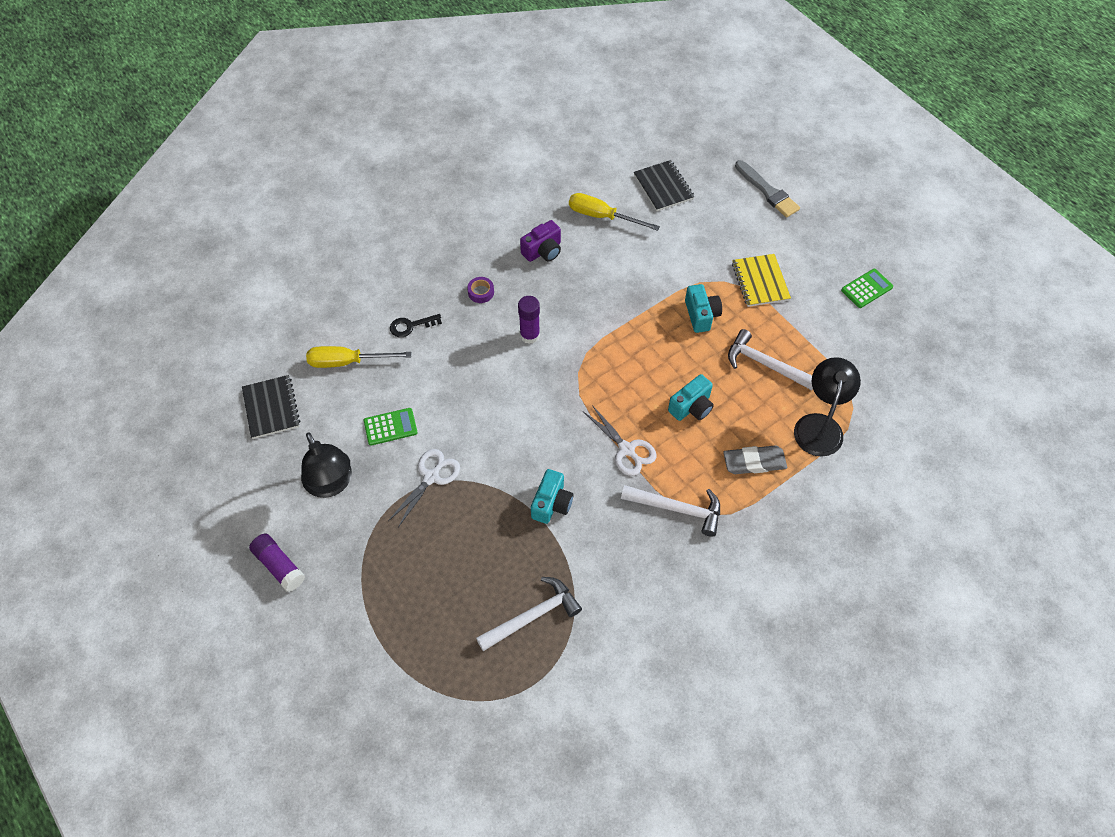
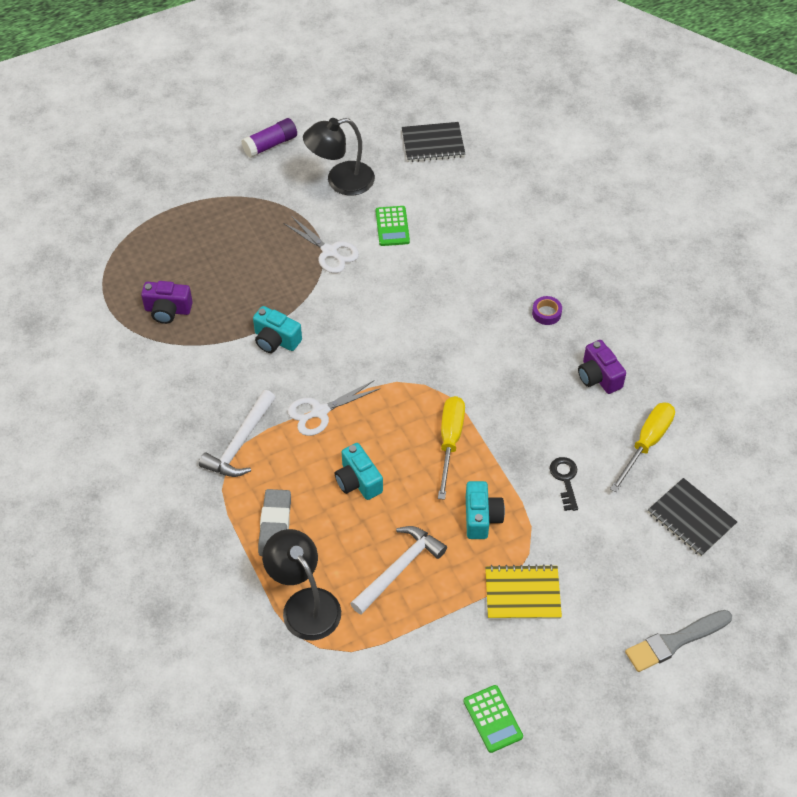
camera: 100 degrees right, 5 degrees down
yellow screwdriver [306,346,411,368] -> yellow screwdriver moved to [438,396,465,500]
black key [390,314,442,337] -> black key moved to [550,457,578,511]
white hammer [476,577,582,651] -> purple camera [141,281,193,324]
purple glue stick [518,296,540,344] -> none
black notebook [634,160,695,211] -> black notebook turned 60 degrees clockwise [648,478,737,557]
turquoise camera [685,284,722,333] -> turquoise camera turned 90 degrees counterclockwise [466,481,505,539]
black lamp [794,357,861,457] -> black lamp turned 150 degrees counterclockwise [262,529,341,640]

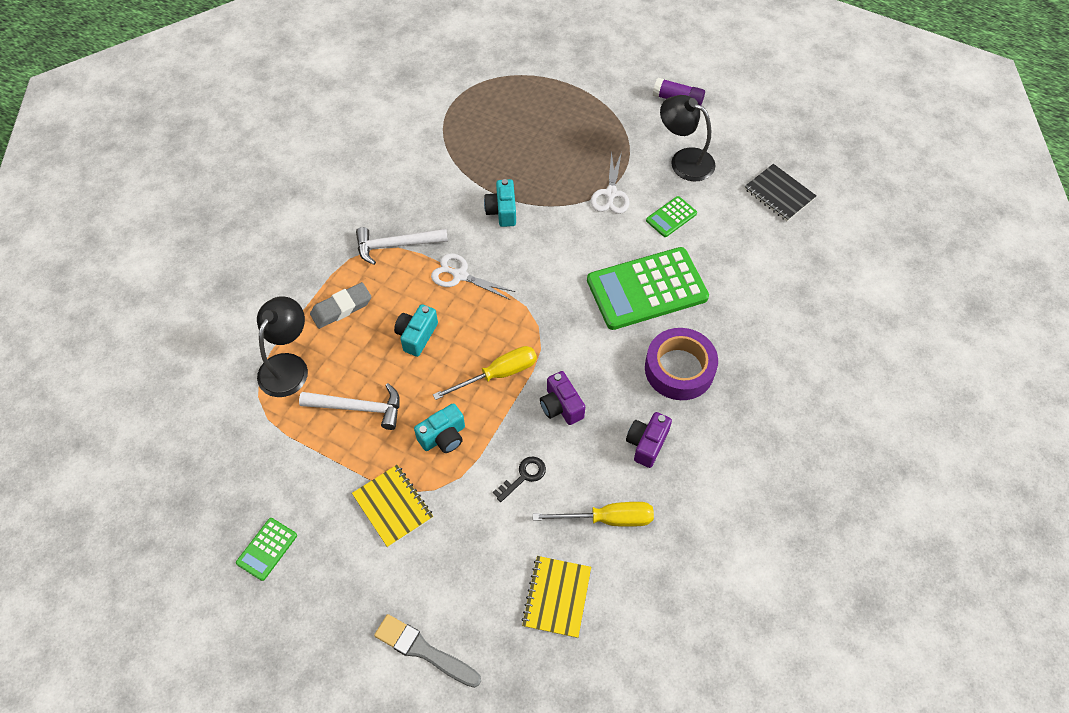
camera: 55 degrees right, 5 degrees up
purple camera [141,281,193,324] -> purple camera moved to [540,371,585,425]
purple tape [532,296,562,325] -> purple tape [645,328,718,400], size x2.40
black notebook [648,478,737,557] -> yellow notebook [521,556,591,638]
none -> green calculator [587,247,709,330]

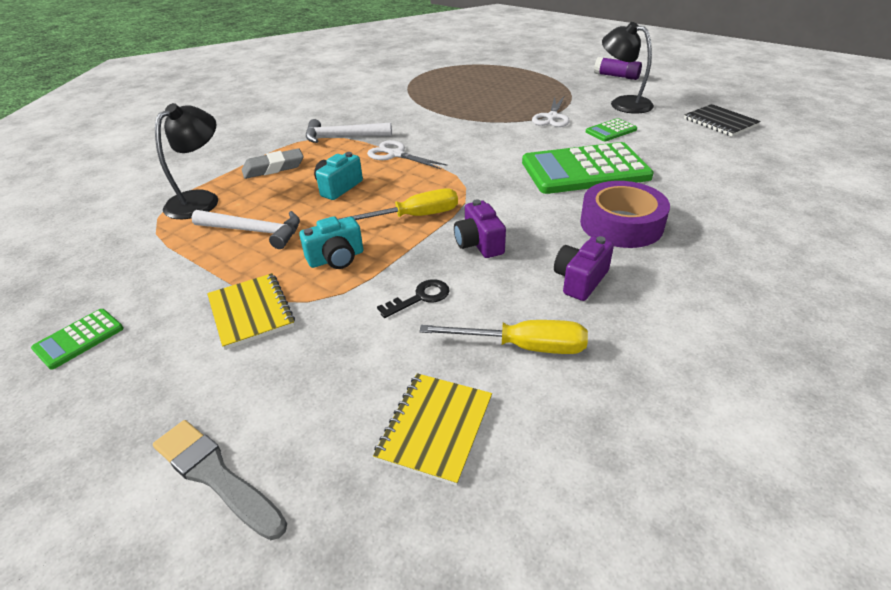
camera: 10 degrees right, 20 degrees down
turquoise camera [484,179,516,227] -> none

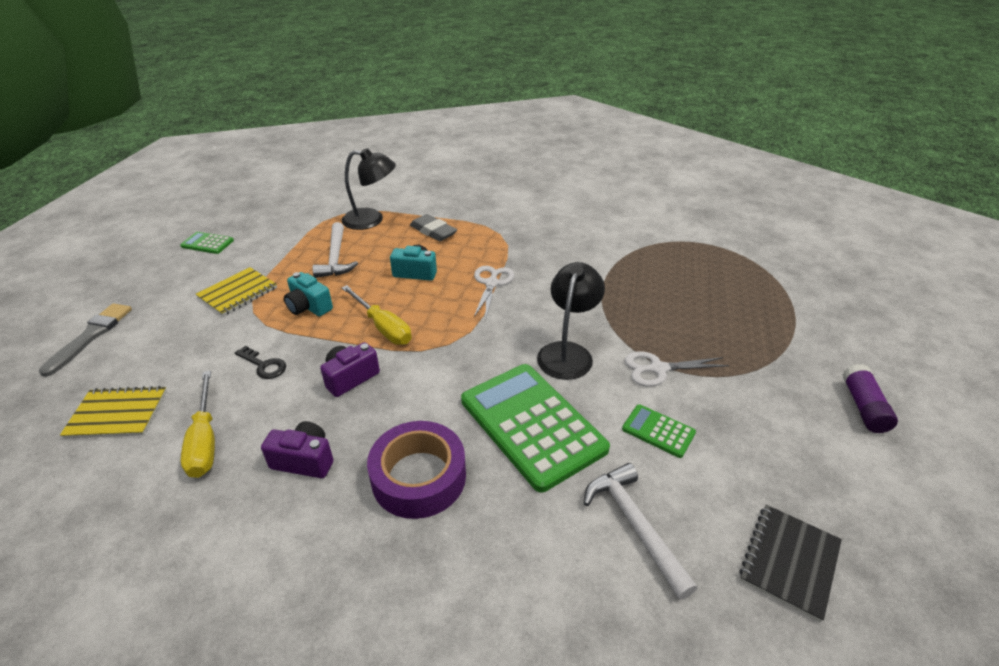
camera: 65 degrees right, 0 degrees up
white hammer [306,119,392,143] -> white hammer moved to [584,463,697,600]
black lamp [602,22,654,113] -> black lamp moved to [537,262,605,380]

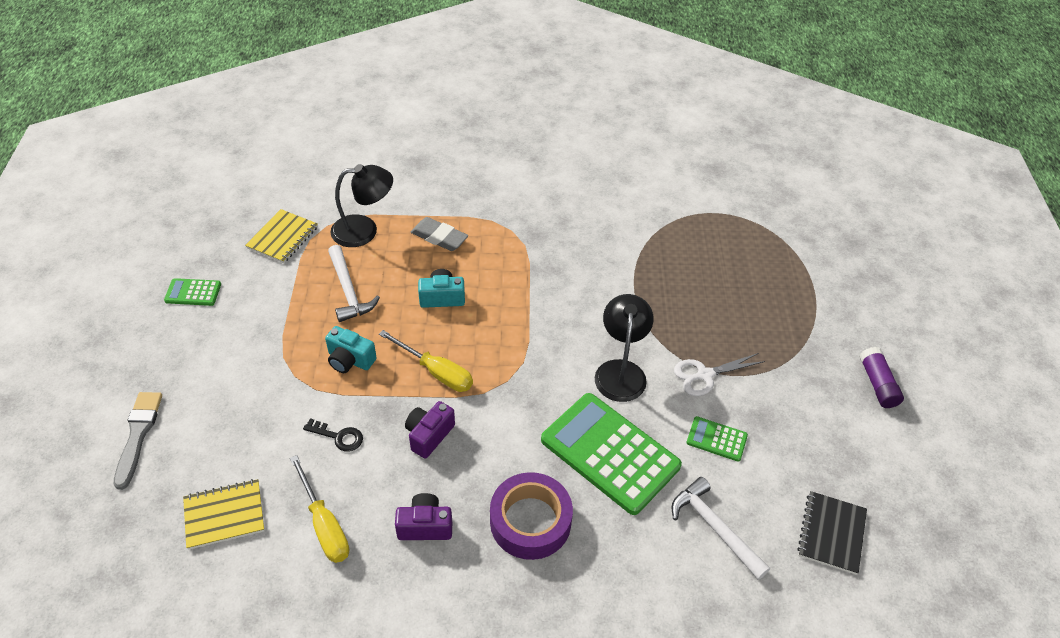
camera: 15 degrees left, 10 degrees up
yellow notebook [196,267,277,316] -> yellow notebook moved to [245,209,318,263]
white scissors [474,266,514,318] -> none

